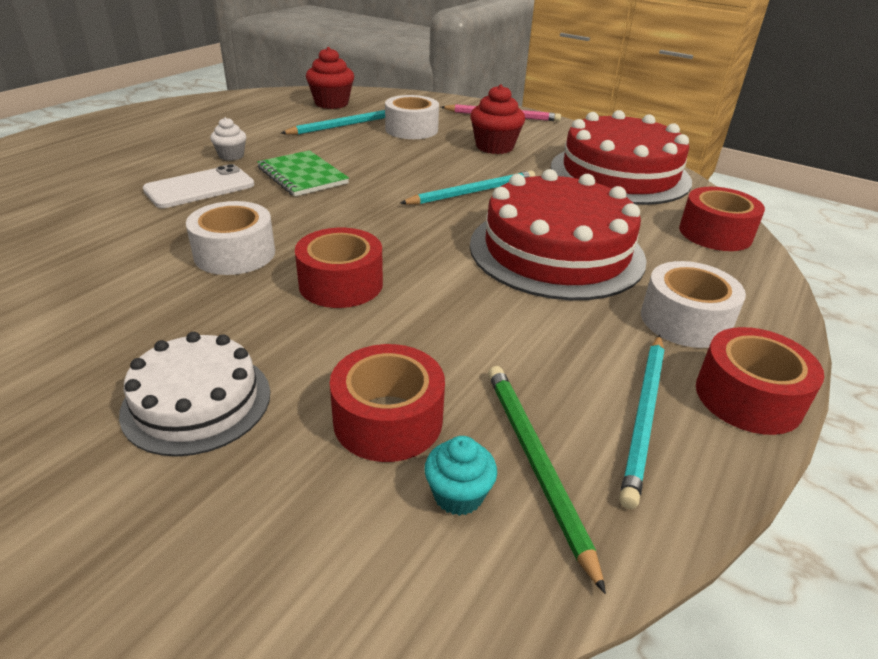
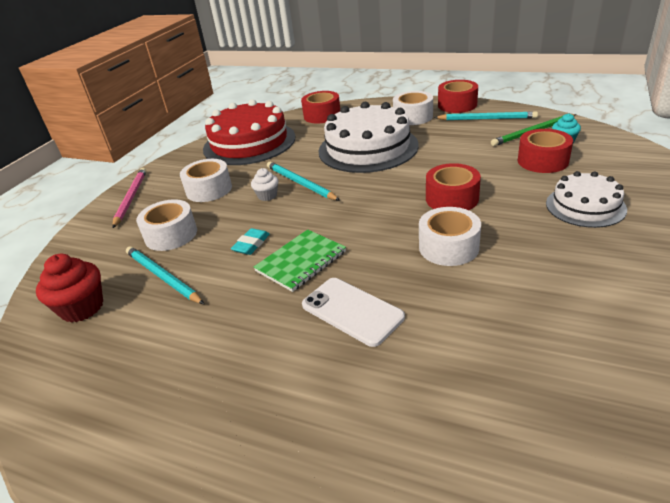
camera: 95 degrees left, 0 degrees up
white cupcake [210,117,246,161] -> white cupcake moved to [251,168,279,201]
red cupcake [470,84,525,154] -> white tape [180,159,232,202]
red cake [470,169,647,300] -> white cake [318,102,419,173]
none -> turquoise eraser [231,228,270,255]

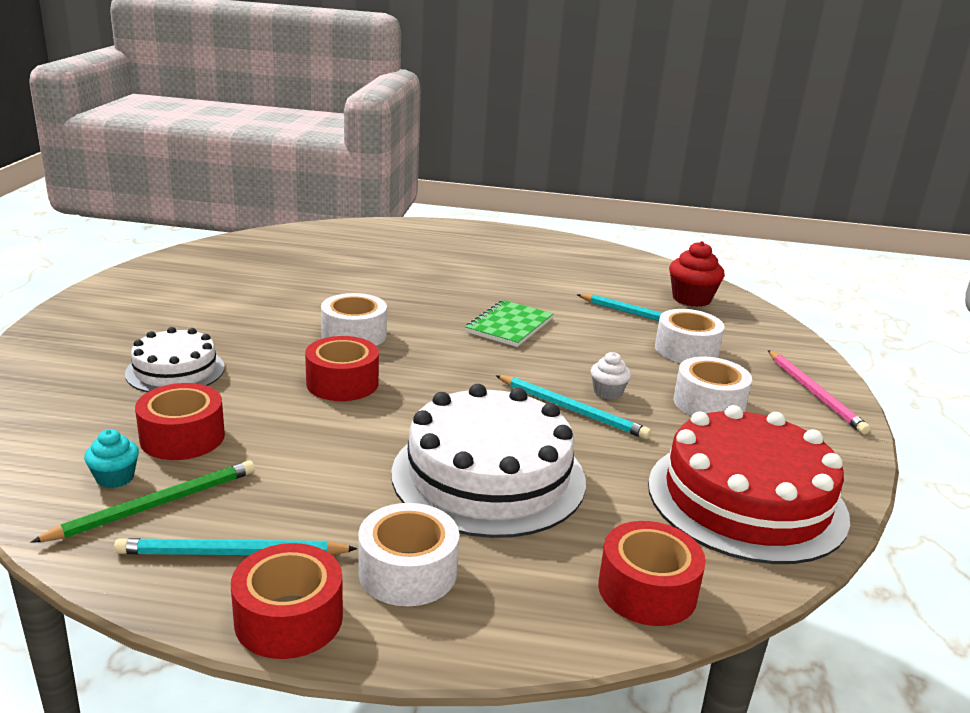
camera: 160 degrees right, 10 degrees down
turquoise eraser [231,228,270,255] -> none
white phone [302,278,405,347] -> none

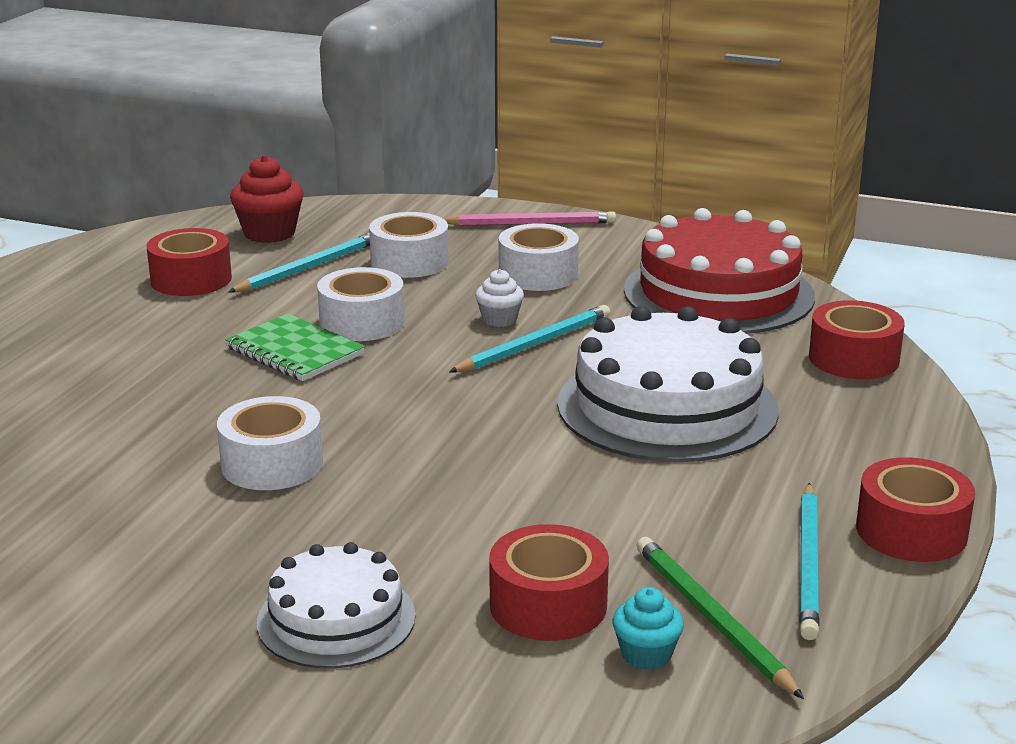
camera: 75 degrees left, 0 degrees up
red tape [305,336,379,401] -> red tape moved to [146,228,232,296]
white tape [358,503,459,606] -> white tape moved to [317,267,405,341]

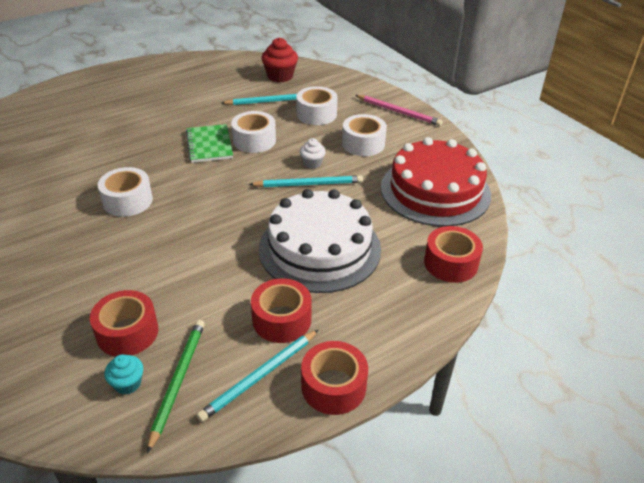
camera: 35 degrees right, 15 degrees up
red tape [146,228,232,296] -> red tape moved to [251,278,312,343]
white cake [257,542,416,669] -> none

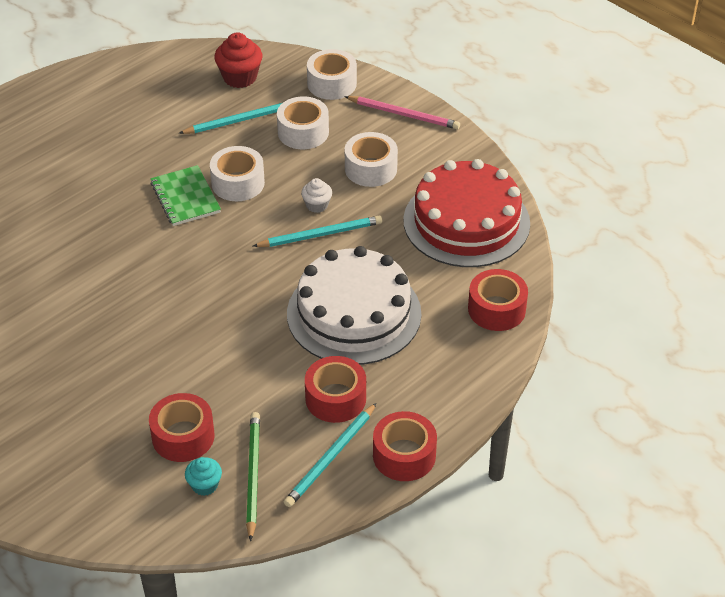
camera: 10 degrees left, 5 degrees up
white tape [98,167,153,217] -> white tape moved to [307,49,357,100]

